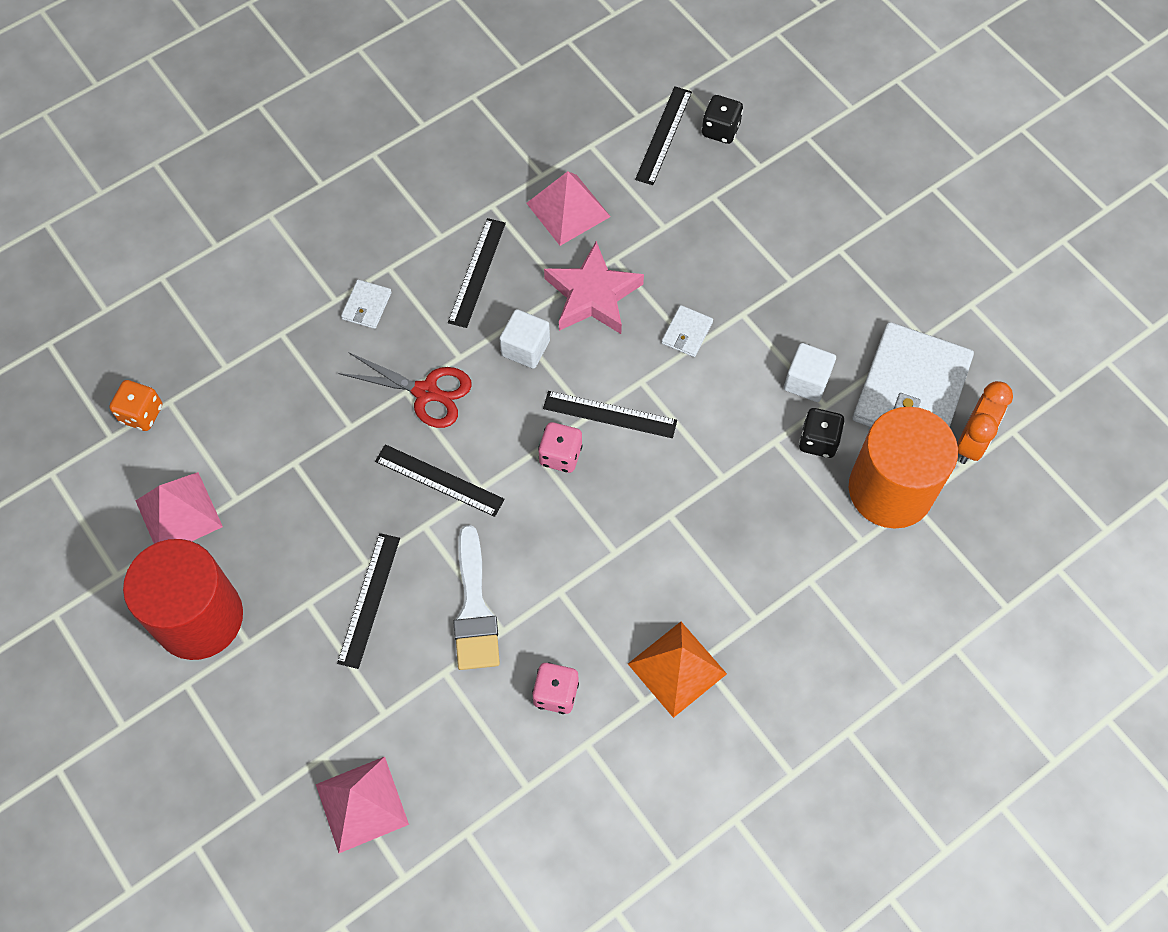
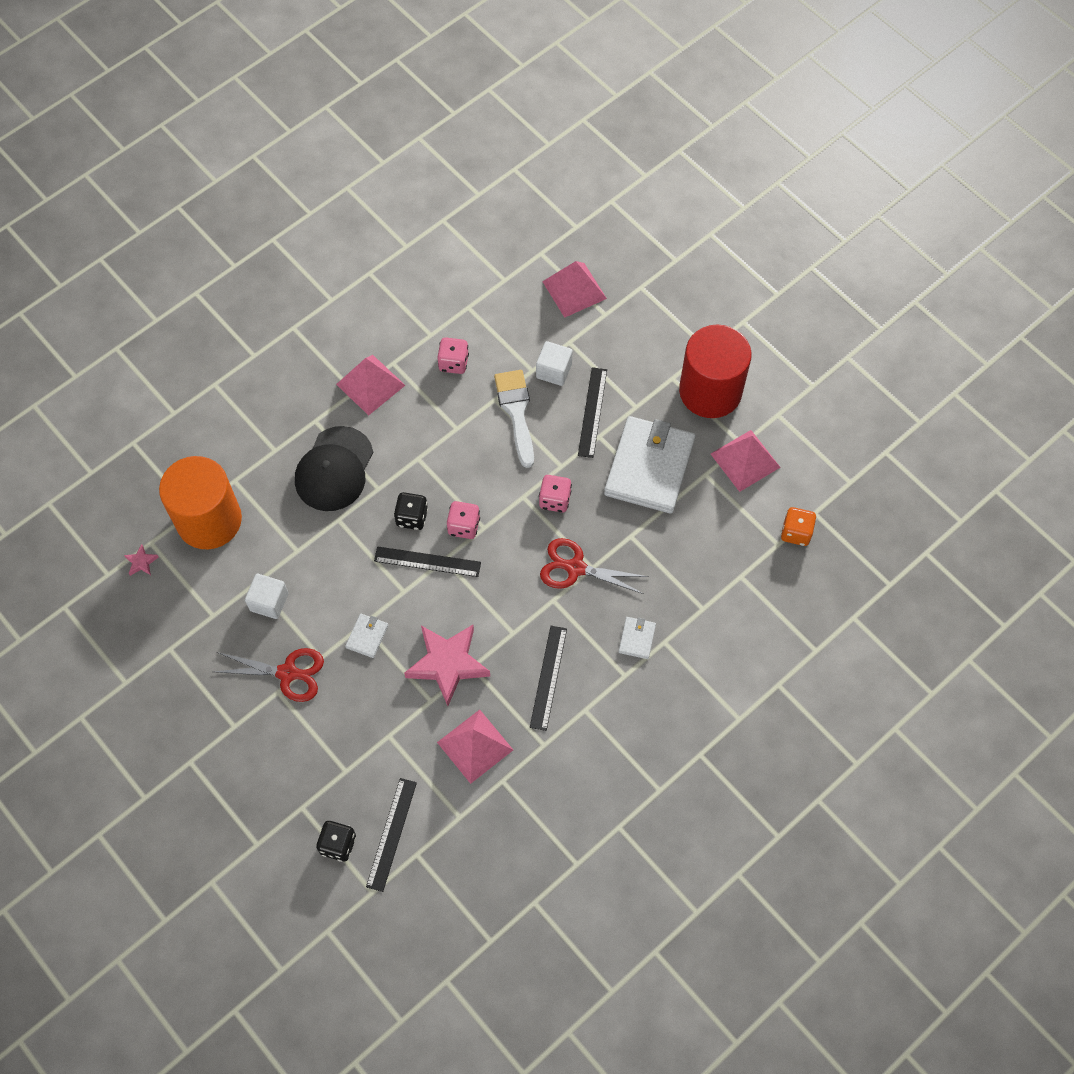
camera: 175 degrees right, 0 degrees up
black ruler [375,444,505,517] -> pink dice [539,475,572,512]
white cube [499,309,550,369] -> white cube moved to [536,341,573,386]
orange pyramid [628,622,727,718] -> pink pyramid [336,355,405,415]
black dice [799,408,845,458] -> black dice moved to [394,492,428,530]
white wallet [853,322,974,427] -> white wallet moved to [604,416,695,514]
orange clock [957,381,1013,464] -> pink star [124,544,159,576]
none -> red scissors [213,648,324,702]
none -> black cap [295,426,373,511]

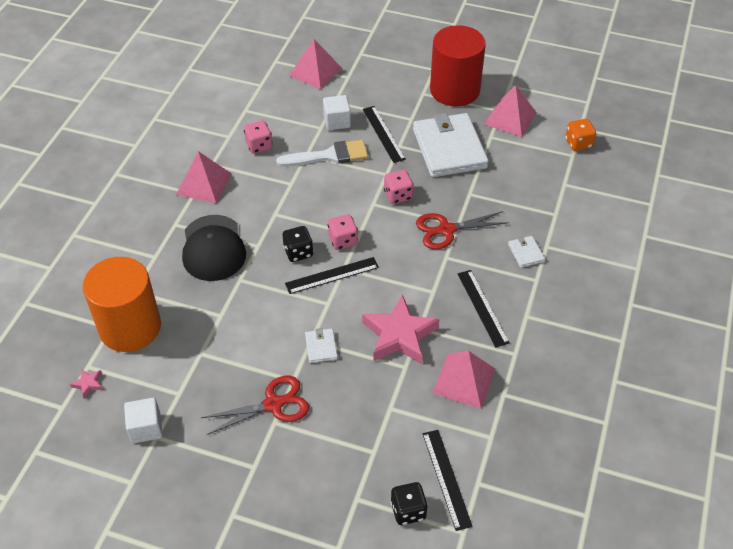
camera: 30 degrees left, 15 degrees down
white cube [245,574,288,619] -> white cube moved to [124,398,162,443]
white brush [494,370,534,468] -> white brush turned 120 degrees clockwise [276,140,368,167]

